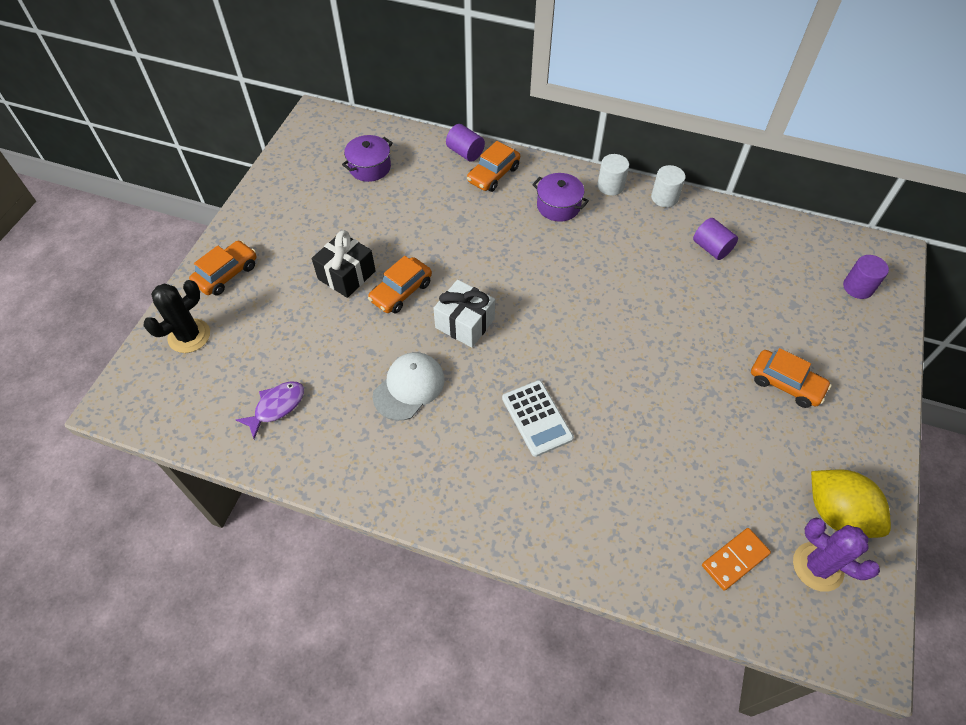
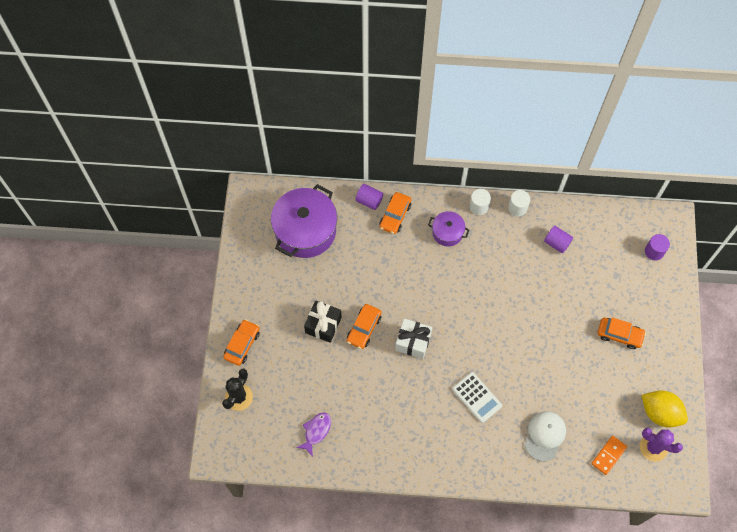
camera: 15 degrees left, 10 degrees up
purple pot [342,135,393,182] -> purple pot [271,184,337,258], size x1.98
white cap [373,352,445,421] -> white cap moved to [525,411,566,461]

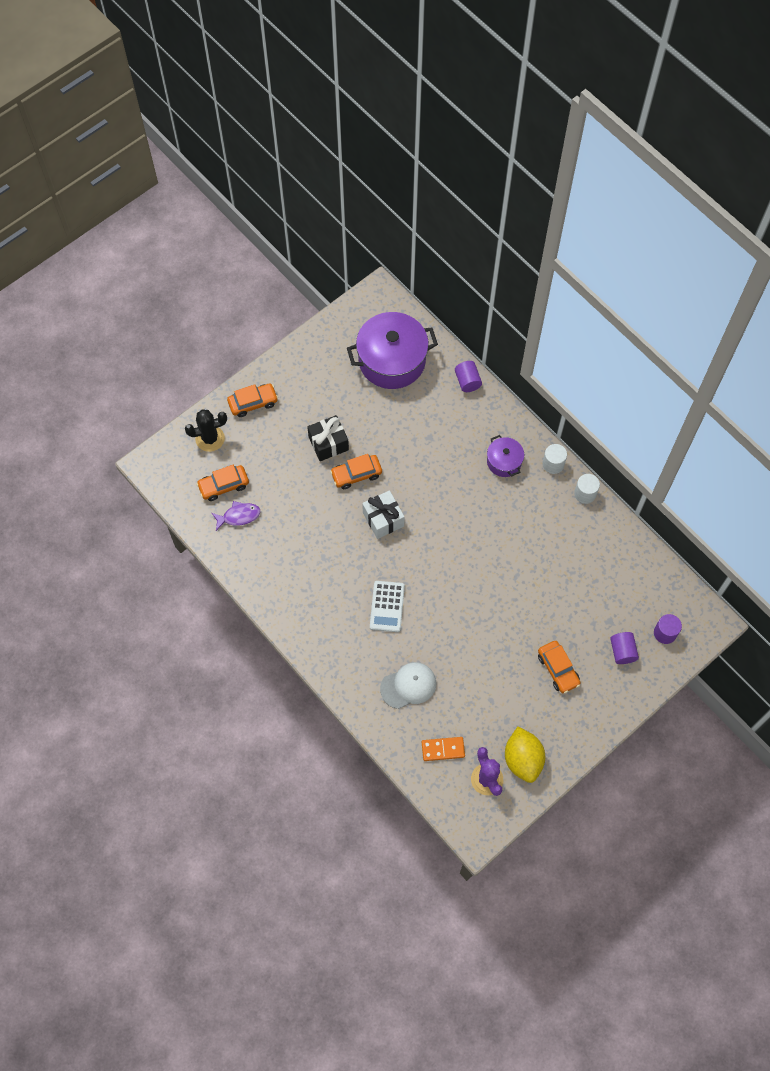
camera: 45 degrees right, 0 degrees up
orange car [379,192,411,234] -> orange car moved to [196,465,249,501]
purple cylinder [544,226,573,253] -> purple cylinder moved to [610,632,639,664]

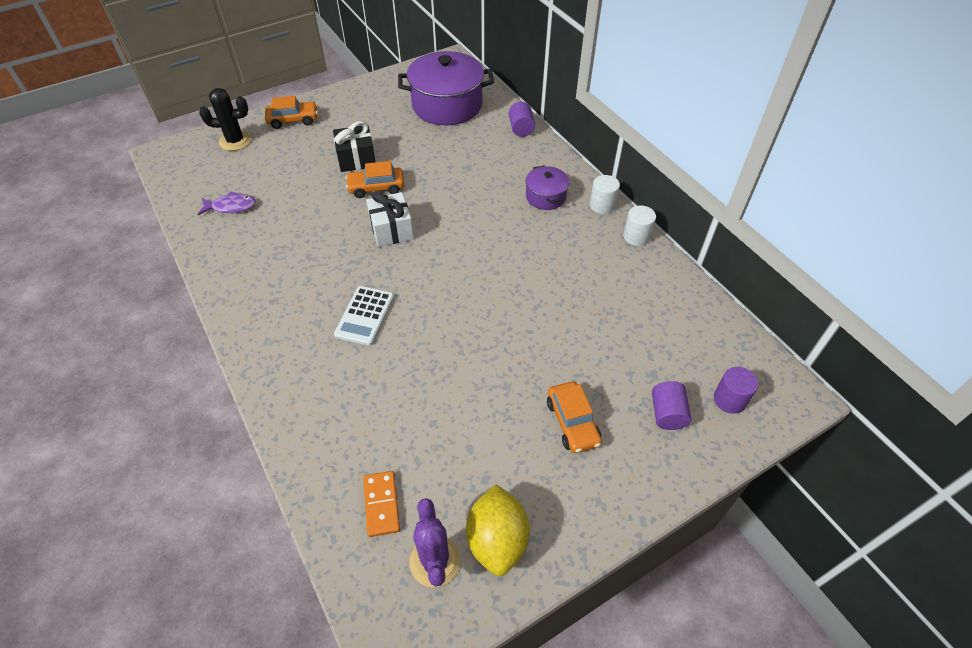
camera: 10 degrees right, 15 degrees down
orange car [196,465,249,501] -> none
white cap [380,662,436,709] -> none
orange domino [422,737,465,761] -> orange domino turned 75 degrees clockwise [363,471,400,537]

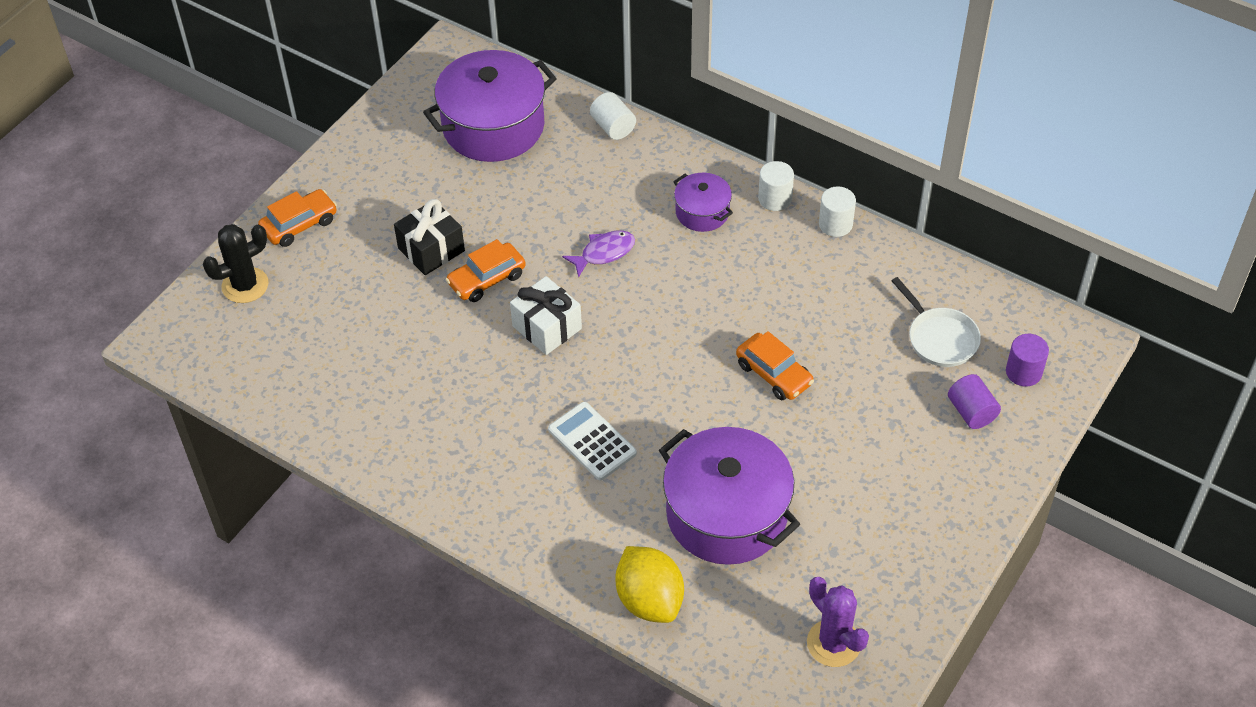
camera: 25 degrees left, 0 degrees up
purple fish [198,191,256,215] -> purple fish moved to [562,231,635,278]
white calculator [334,286,394,346] -> white calculator turned 150 degrees clockwise [548,402,637,480]
orange domino [363,471,400,537] -> none
yellow lemon [466,484,530,576] -> yellow lemon moved to [615,546,684,623]
purple cylinder [509,102,535,137] -> white cylinder [590,92,636,140]
orange car [547,382,602,453] -> orange car moved to [736,331,814,400]
none -> purple pot [659,427,800,565]
none -> white pan [892,277,981,367]

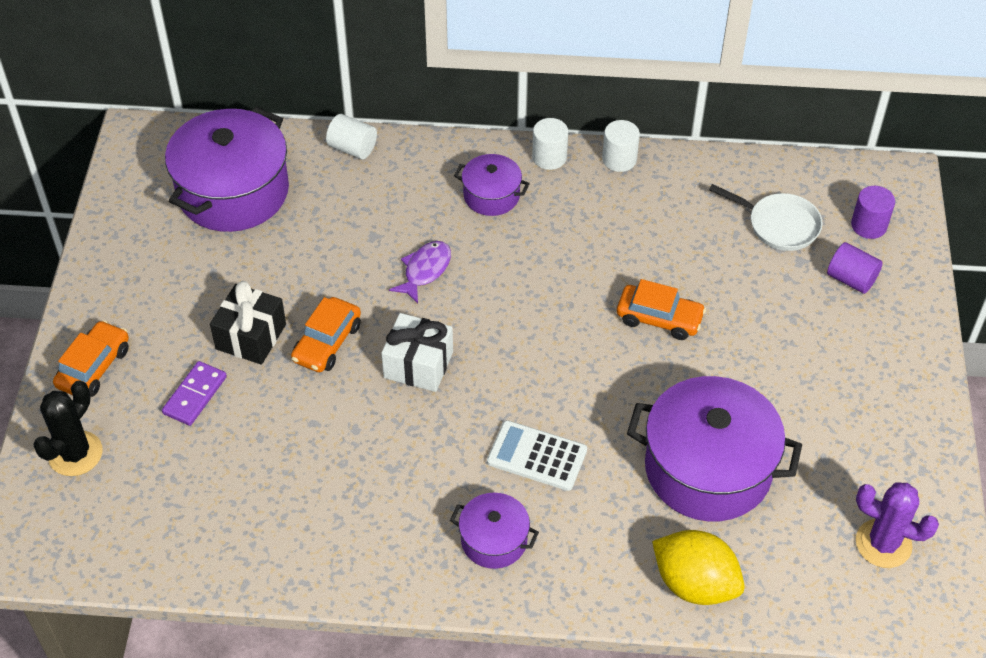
camera: 30 degrees left, 0 degrees up
none -> purple domino [162,361,227,426]
none -> purple pot [450,493,539,569]

